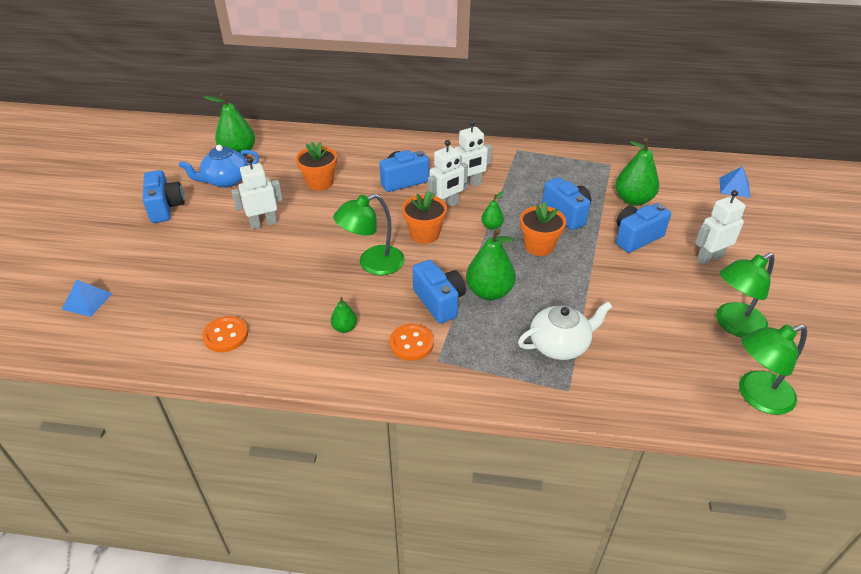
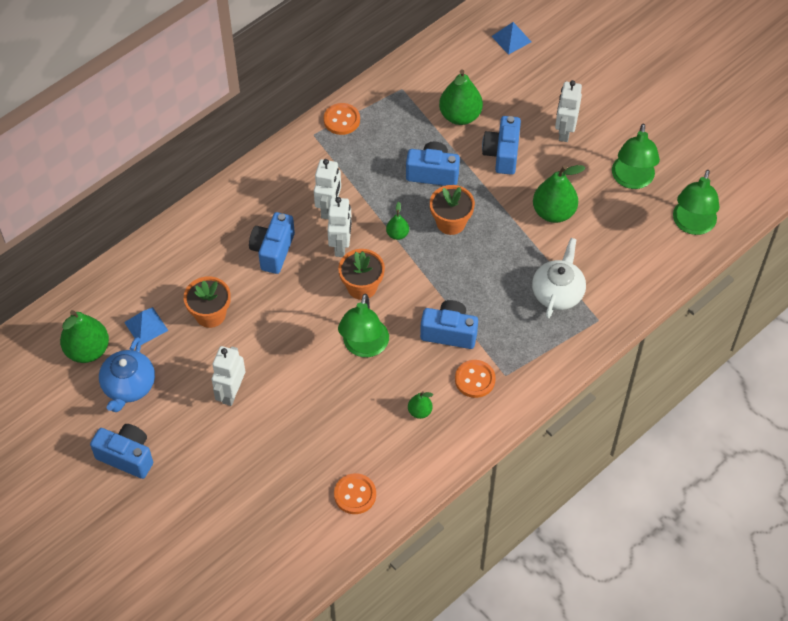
camera: 50 degrees left, 15 degrees up
blue pyramid [62,279,112,317] -> blue pyramid moved to [124,307,169,345]
green pear [466,228,516,300] -> green pear moved to [533,165,585,223]
none -> orange button [324,103,360,135]

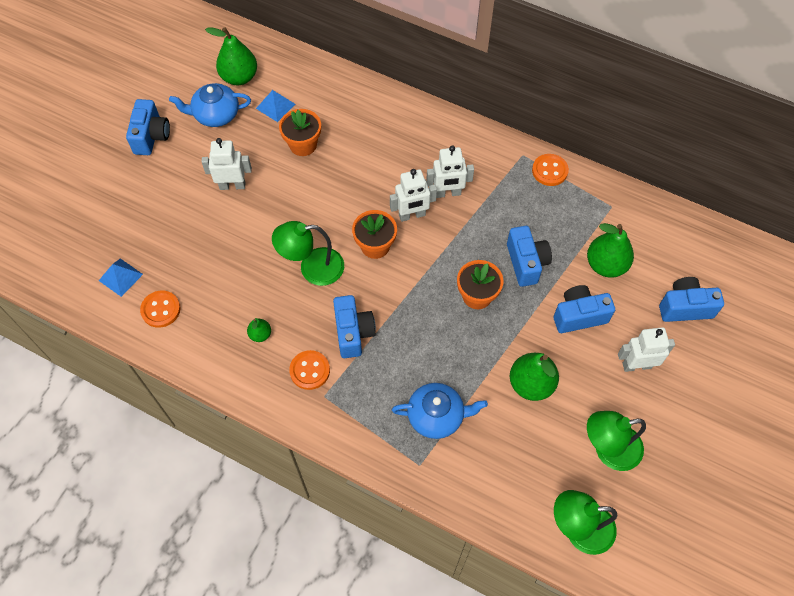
camera: 70 degrees right, 5 degrees up
blue camera [249,212,295,274] -> blue camera moved to [659,277,724,322]
green pear [386,202,409,240] -> none
blue pyramid [491,22,531,55] -> blue pyramid moved to [99,258,143,297]
white teapot [532,238,586,319] -> blue teapot [392,383,488,439]

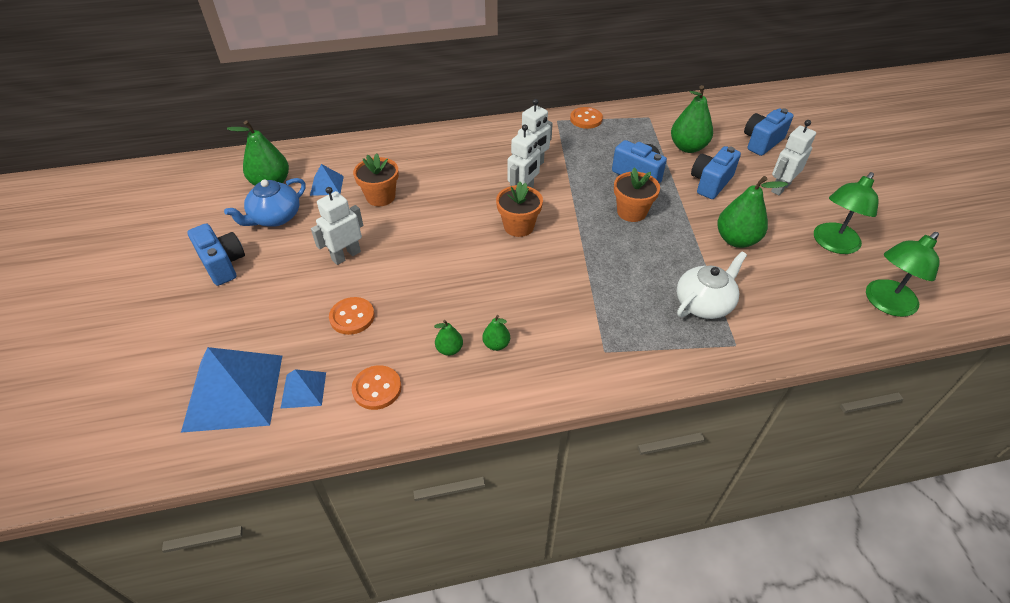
camera: 40 degrees left, 15 degrees down
green lamp [272,221,344,286] -> none
orange button [289,350,330,390] -> orange button moved to [329,297,375,335]
blue camera [333,295,376,358] -> none
blue teapot [392,383,488,439] -> white teapot [677,251,747,319]
none -> blue pyramid [181,347,282,433]
none -> green pear [434,320,463,356]

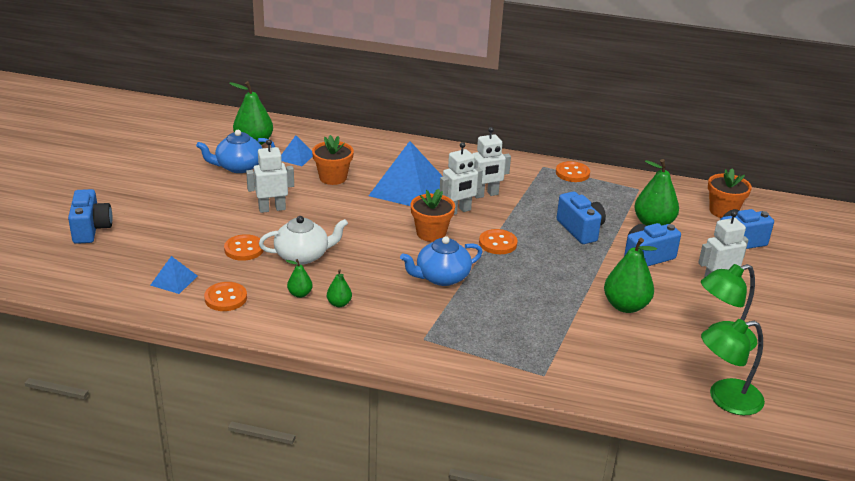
camera: 25 degrees right, 15 degrees down
blue pyramid [181,347,282,433] -> blue pyramid moved to [369,141,443,206]
blue camera [187,223,245,286] -> blue camera moved to [68,189,113,244]
orange flower pot [614,167,660,222] -> orange flower pot moved to [708,168,752,218]
white teapot [677,251,747,319] -> white teapot moved to [259,216,348,265]
none -> blue teapot [400,236,483,286]
none -> orange button [479,229,518,254]

